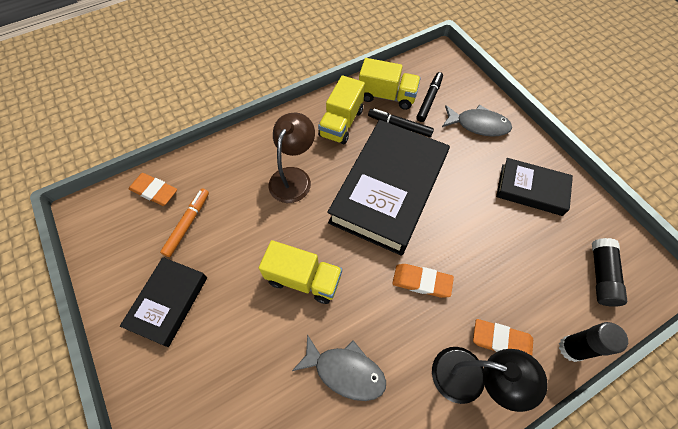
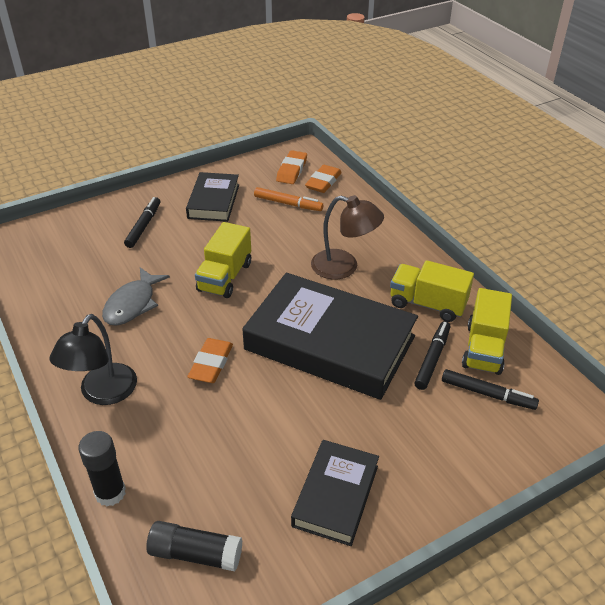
camera: 90 degrees right, 20 degrees down
black book [120,257,207,347] -> black book turned 75 degrees clockwise [186,172,239,222]
grey fish [442,105,512,137] -> none
orange eraser [473,319,533,356] -> orange eraser moved to [276,150,307,184]
none -> black marker [124,197,160,248]

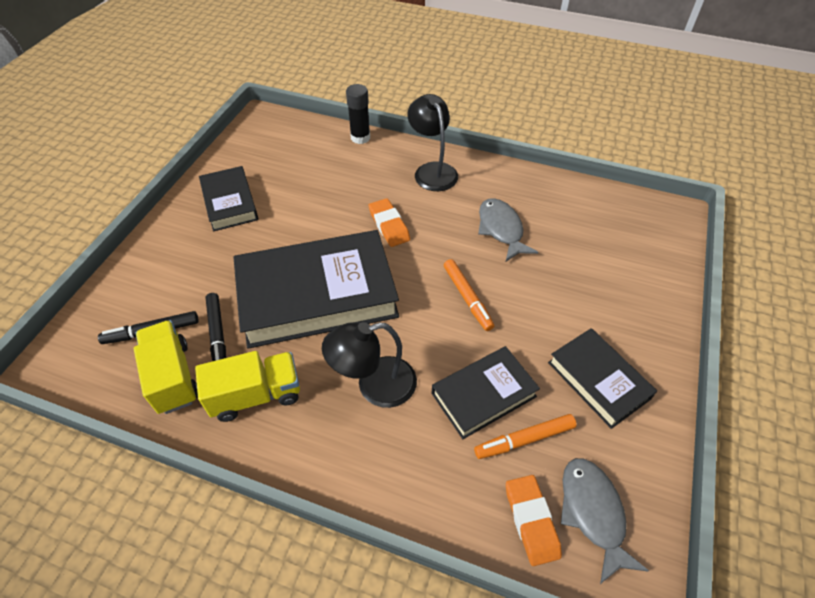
camera: 140 degrees right, 10 degrees up
black marker [124,197,160,248] -> none
black glue stick [146,521,242,571] -> none
yellow truck [195,222,251,298] -> orange marker [444,259,494,331]
orange eraser [276,150,307,184] -> grey fish [561,458,649,584]
brown lamp [311,195,384,279] -> black lamp [322,322,417,408]
none -> black book [432,346,540,439]

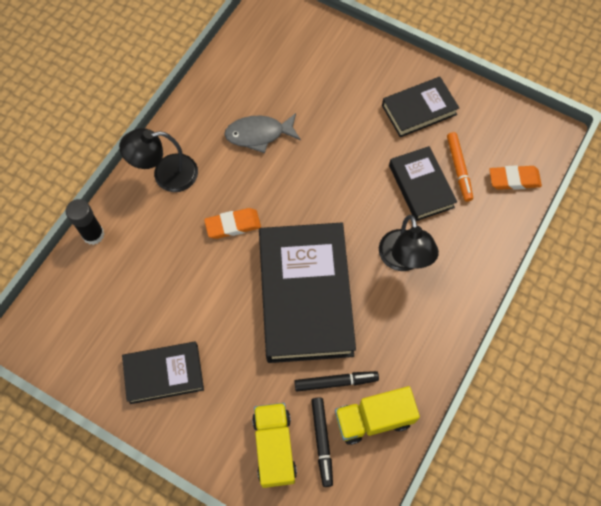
camera: 80 degrees left, 15 degrees up
yellow truck [195,351,300,422] -> yellow truck moved to [252,403,297,488]
orange marker [444,259,494,331] -> none
grey fish [561,458,649,584] -> none

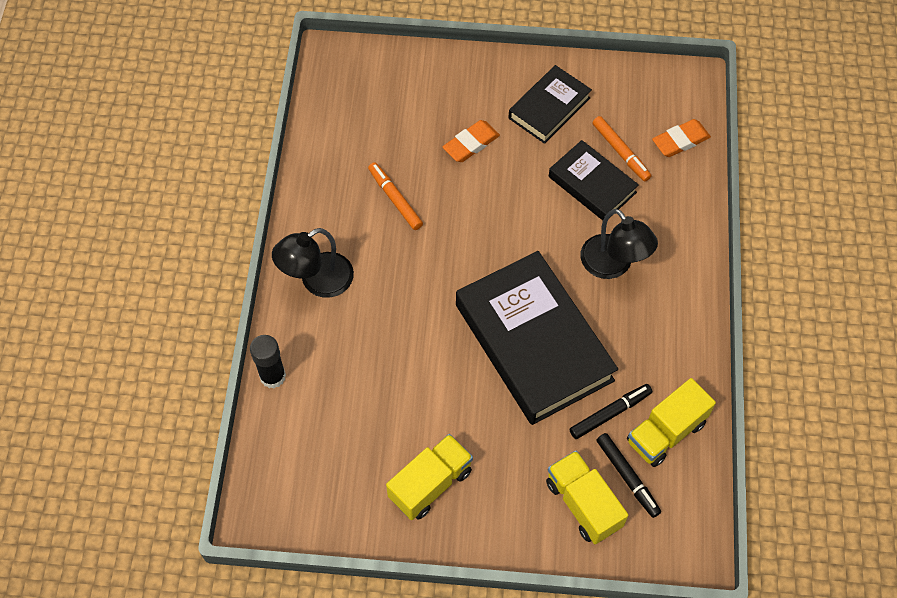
camera: 25 degrees left, 5 degrees down
black book [122,342,204,404] -> yellow truck [386,434,473,520]
orange eraser [204,208,261,239] -> orange eraser moved to [442,120,500,162]
grey fish [224,113,301,153] -> orange marker [368,162,423,230]

